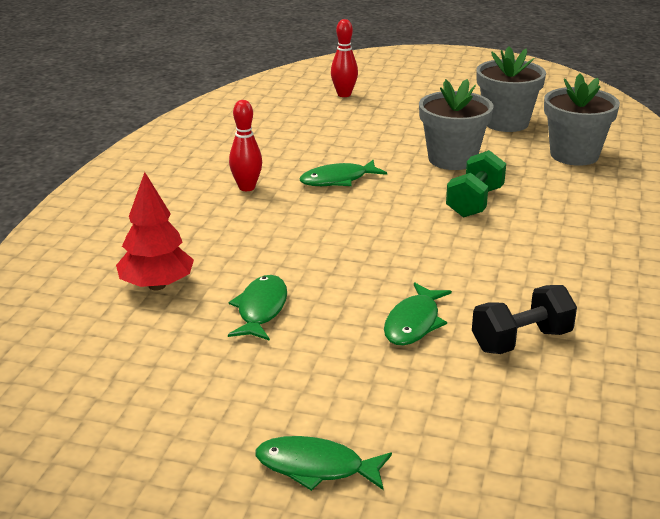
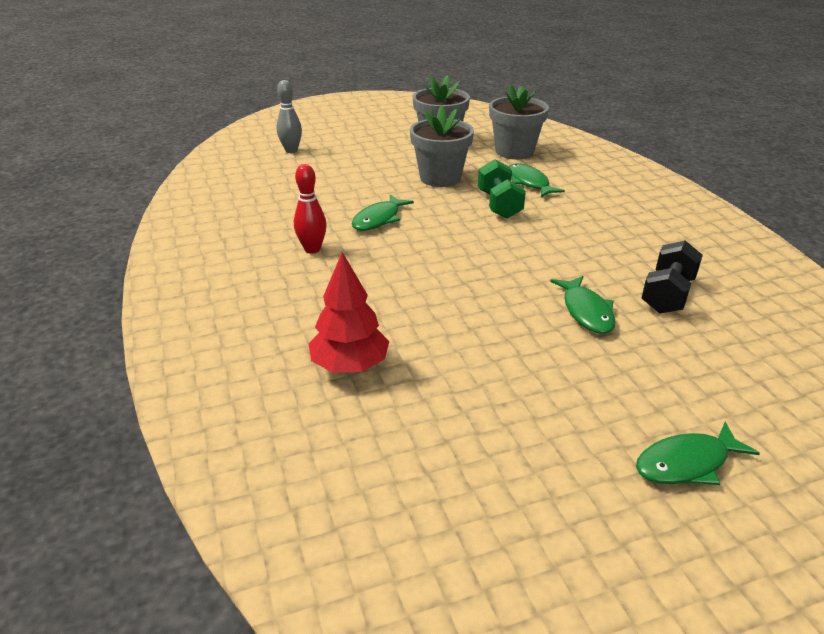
camera: 35 degrees left, 5 degrees up
green fish [228,275,287,341] -> green fish moved to [509,163,565,198]
red bowling pin [331,19,358,97] -> grey bowling pin [277,80,302,153]

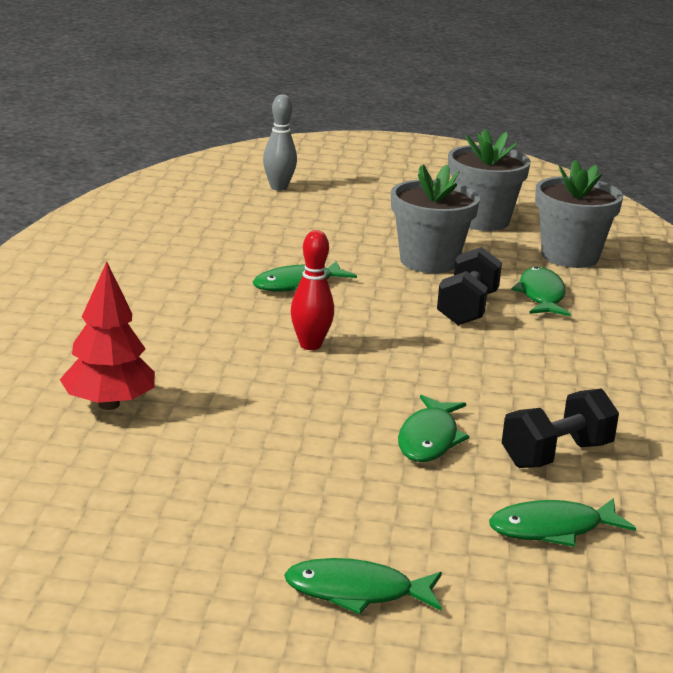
camera: 25 degrees right, 10 degrees down
red bowling pin [294,164,327,254] -> red bowling pin moved to [291,230,334,350]
green dumbbell [478,159,526,219] -> black dumbbell [437,247,502,325]
none -> green fish [489,498,636,547]

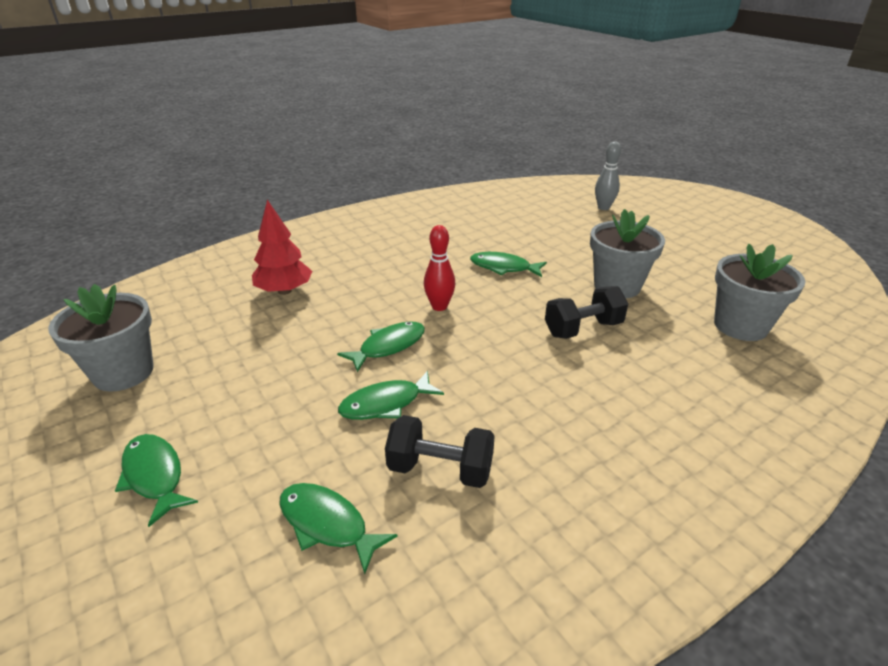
camera: 50 degrees right, 10 degrees up
grey flower pot [448,129,531,231] -> grey flower pot moved to [48,284,154,392]
green fish [511,267,571,316] -> green fish moved to [337,321,425,372]

